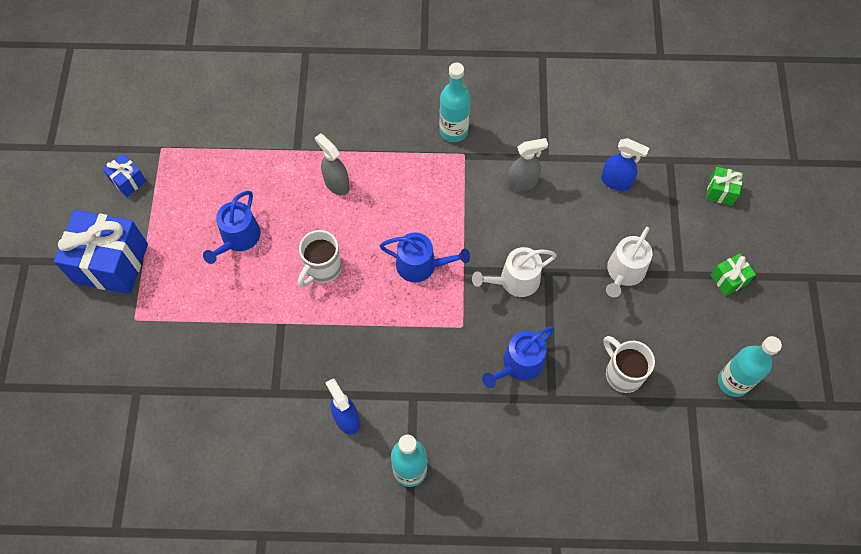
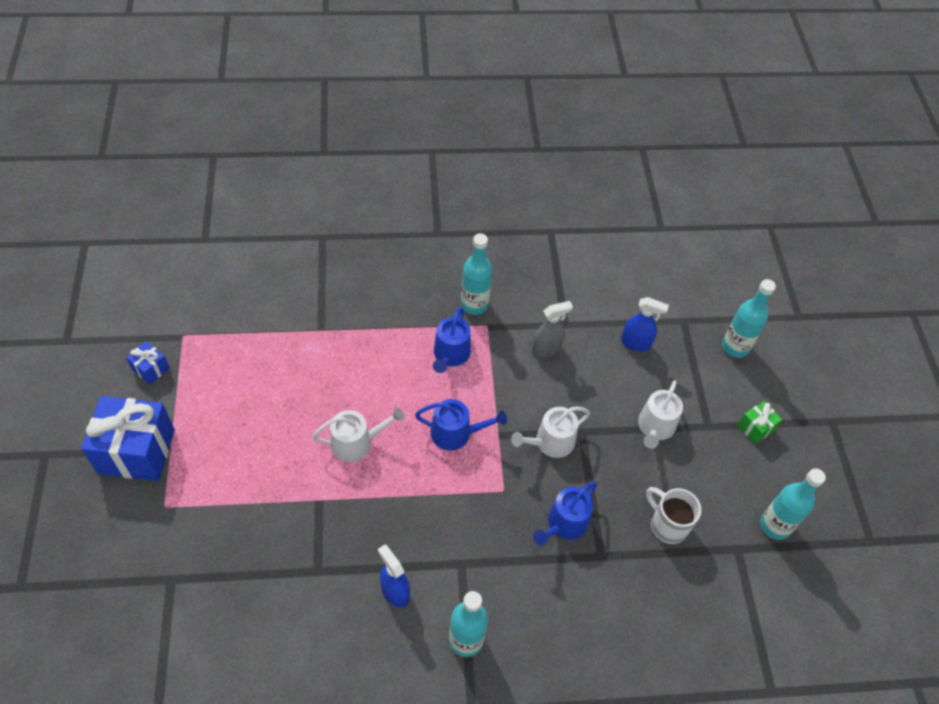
camera: 10 degrees left, 10 degrees down
blue watering can [203,191,261,264] -> blue watering can moved to [433,307,471,373]
white mug [298,230,342,288] -> white watering can [312,407,404,462]
grey spray bottle [315,133,350,195] -> none
green gift [706,167,743,206] -> turquoise bottle [722,279,776,358]

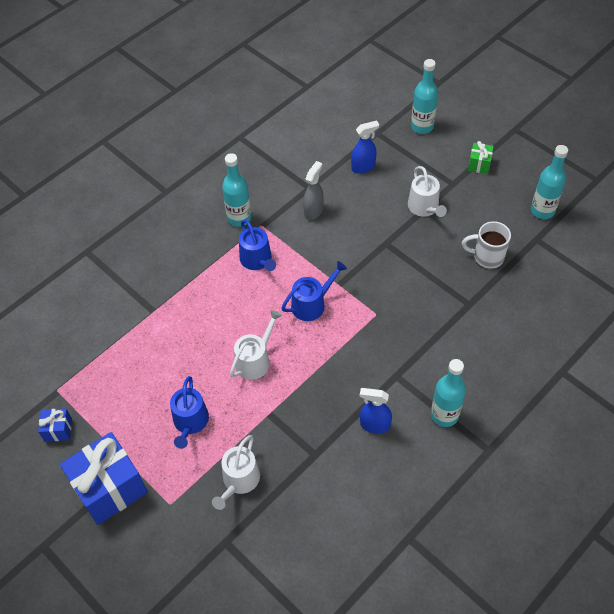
camera: 35 degrees left, 0 degrees up
white watering can [511,407,590,458] -> white watering can moved to [212,435,260,510]
blue watering can [533,481,598,546] -> blue watering can moved to [170,376,209,449]

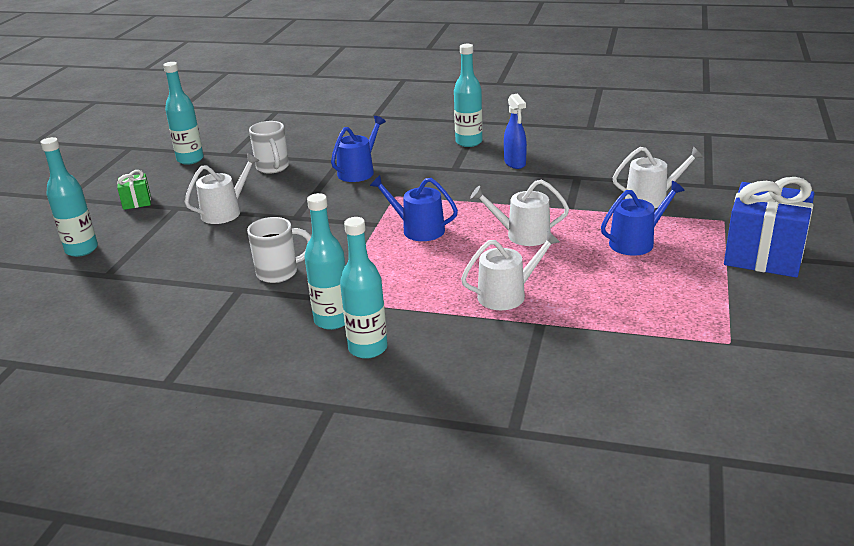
camera: 120 degrees left, 25 degrees down
blue gift [38,409,72,442] -> none
blue watering can [239,220,276,271] -> blue watering can moved to [331,116,386,182]
grey spray bottle [303,161,324,220] -> white mug [247,217,311,283]
blue spray bottle [351,120,379,174] -> none
none -> turquoise bottle [340,217,387,359]
none -> white watering can [461,231,560,310]

